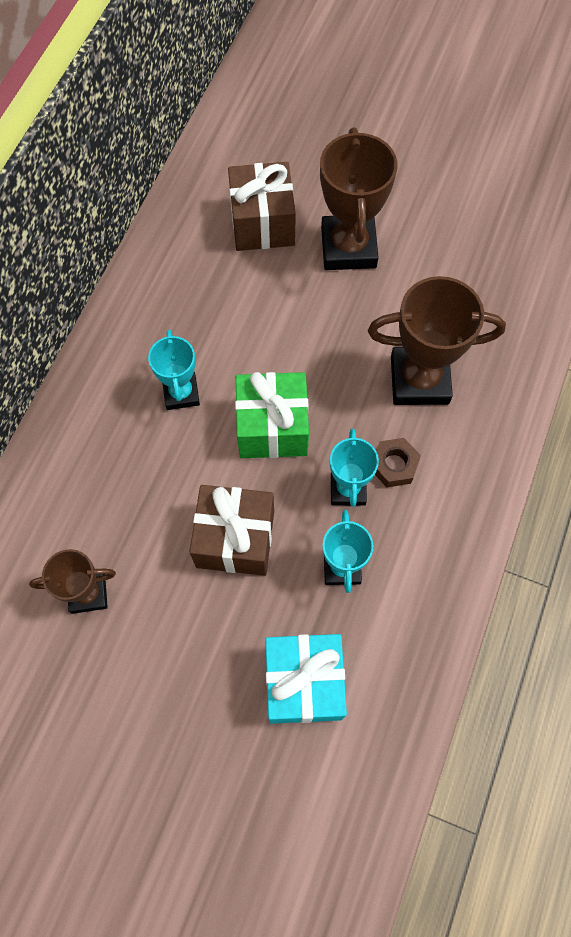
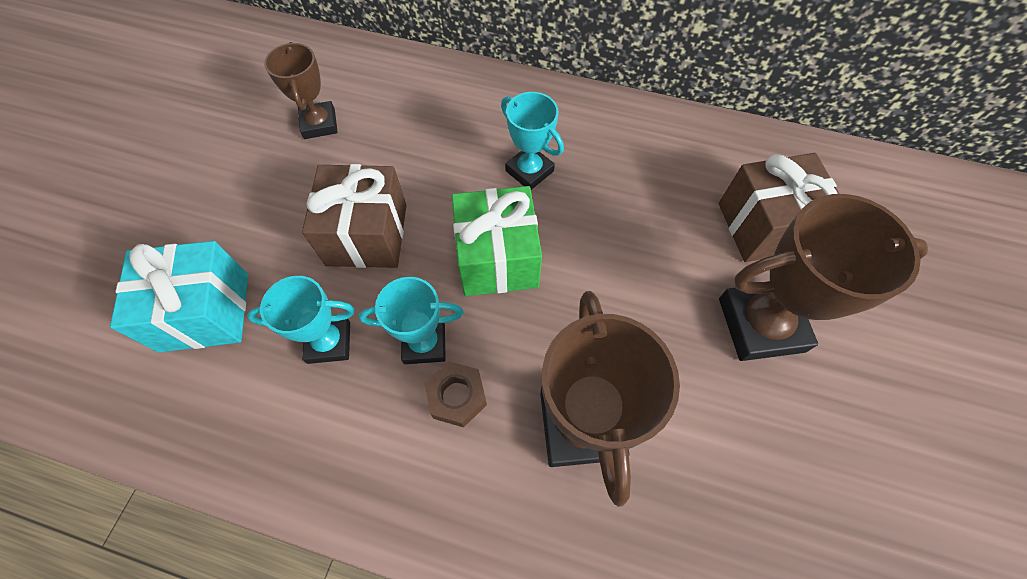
camera: 85 degrees right, 5 degrees down
turquoise trophy [148,330,200,410] -> turquoise trophy turned 60 degrees clockwise [501,92,564,190]

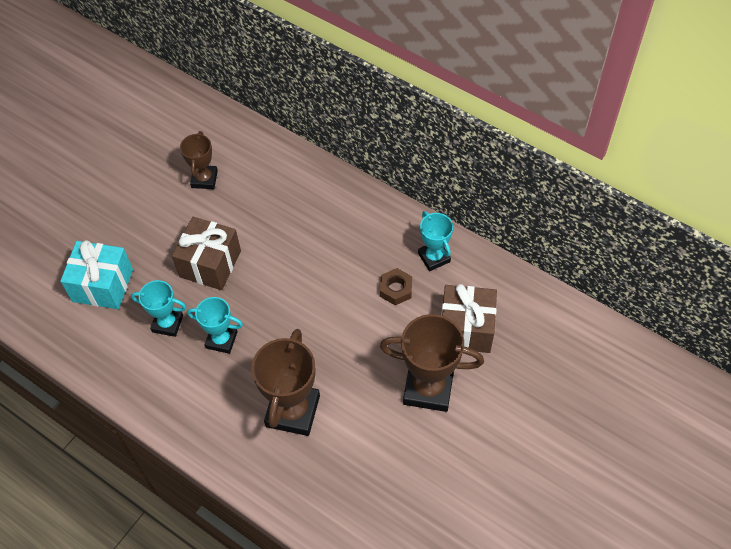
camera: 20 degrees right, 5 degrees down
brown nut [424,361,487,427] -> brown nut moved to [380,268,412,305]
green gift [452,186,542,296] -> none
turquoise trophy [501,92,564,190] -> turquoise trophy moved to [418,211,453,271]

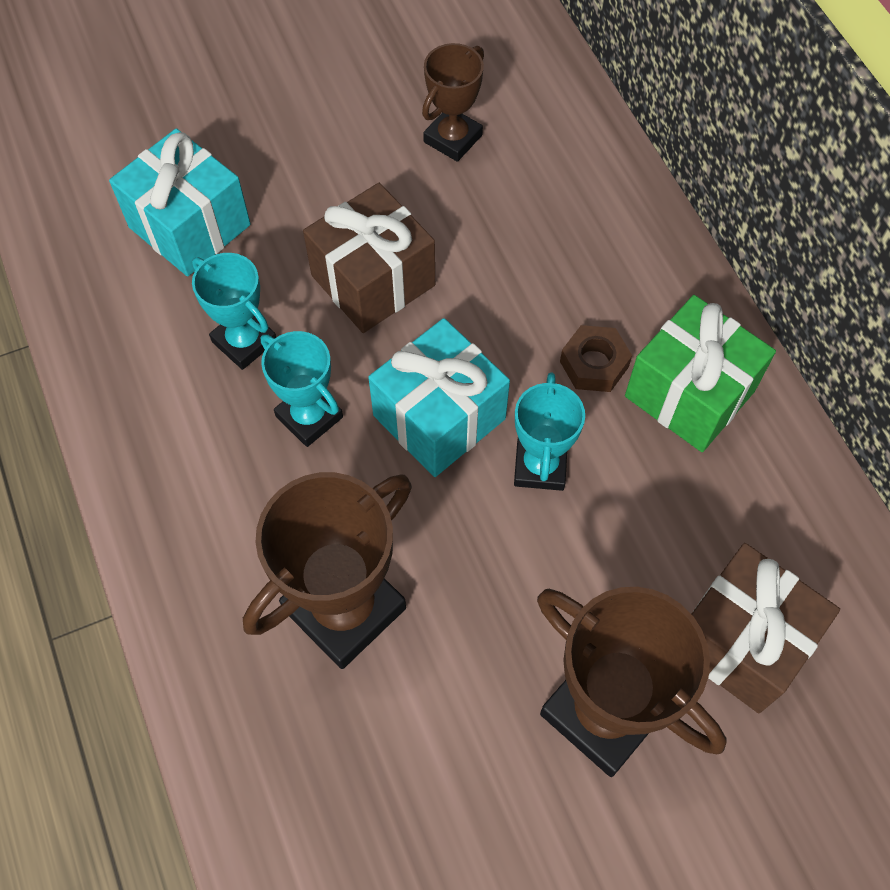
camera: 30 degrees right, 5 degrees up
brown nut [380,268,412,305] -> brown nut moved to [560,325,632,392]
turquoise trophy [418,211,453,271] -> turquoise trophy moved to [514,372,585,491]
none -> turquoise gift [368,318,510,477]
none -> green gift [625,295,776,452]

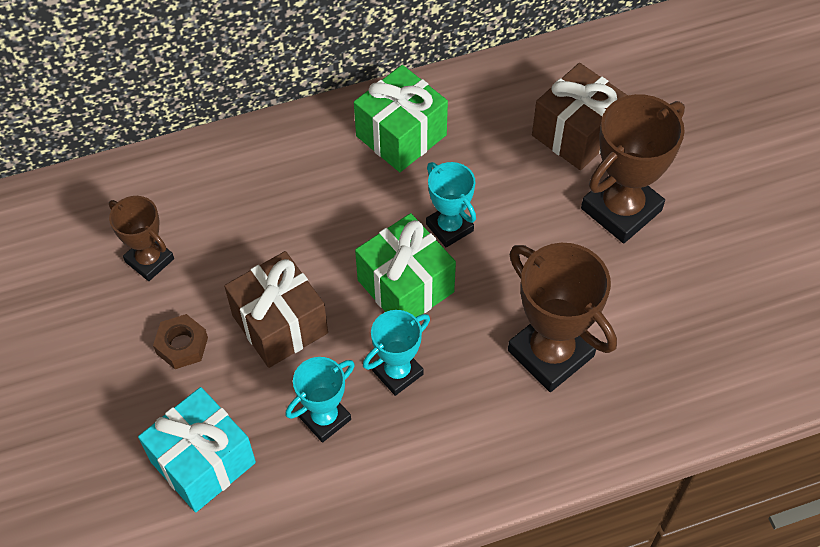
camera: 85 degrees left, 5 degrees down
turquoise gift [368,318,510,477] -> green gift [355,213,456,317]
turquoise trophy [514,372,585,491] -> turquoise trophy turned 45 degrees clockwise [426,162,476,247]
brown nut [560,325,632,392] -> brown nut moved to [153,314,208,369]

